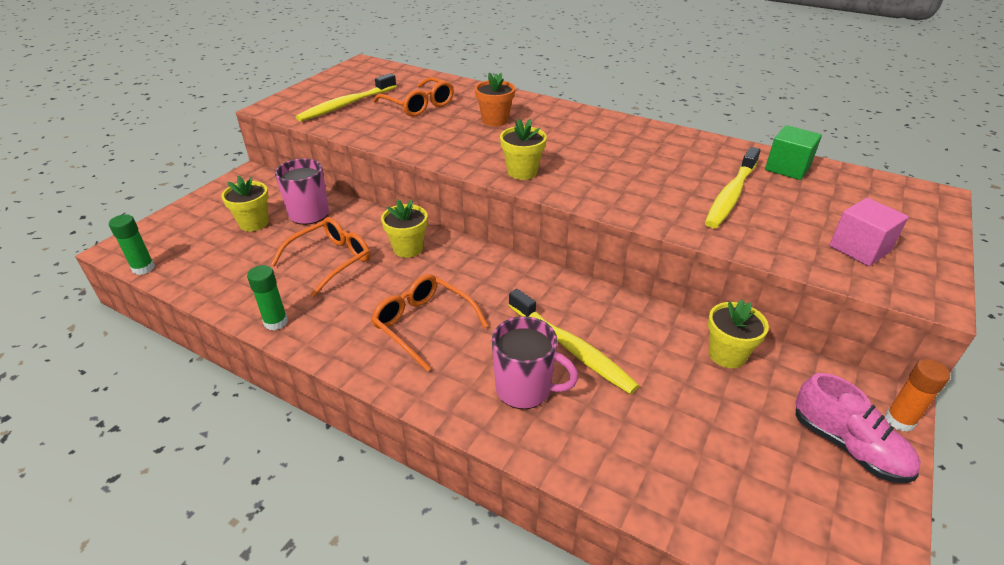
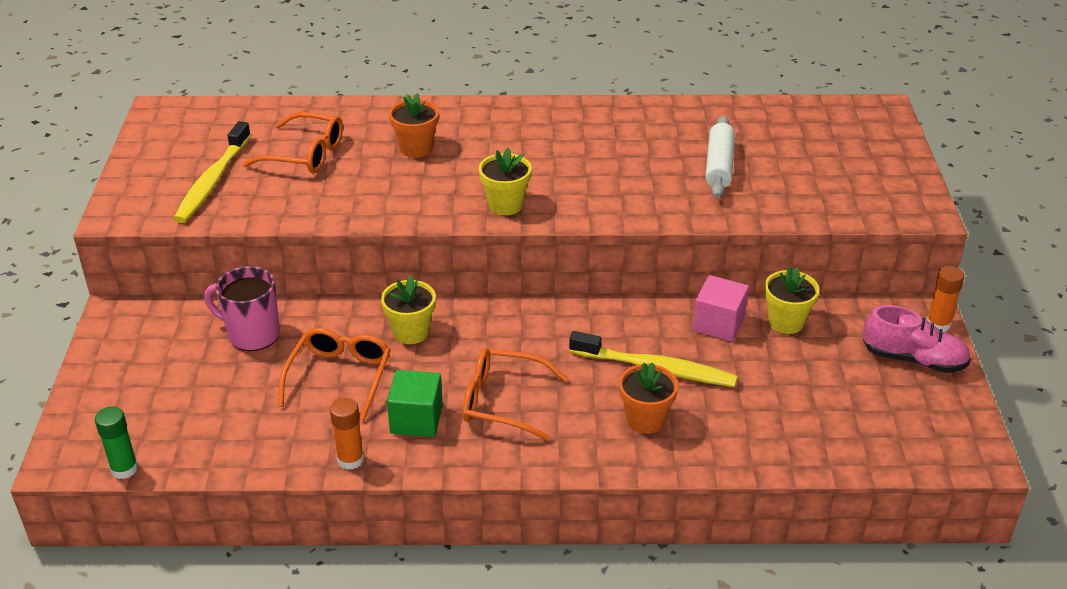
camera: 30 degrees left, 0 degrees up
yellow flower pot [221,176,269,231] -> none
green glue stick [247,265,288,330] -> orange glue stick [330,398,364,470]
pink mug [492,316,578,409] -> orange flower pot [619,362,678,434]
yellow toothbrush [705,147,761,228] -> white rolling pin [705,116,735,198]
green cube [765,125,822,180] -> green cube moved to [387,370,443,437]
pink cube [829,198,909,266] -> pink cube moved to [693,275,749,342]

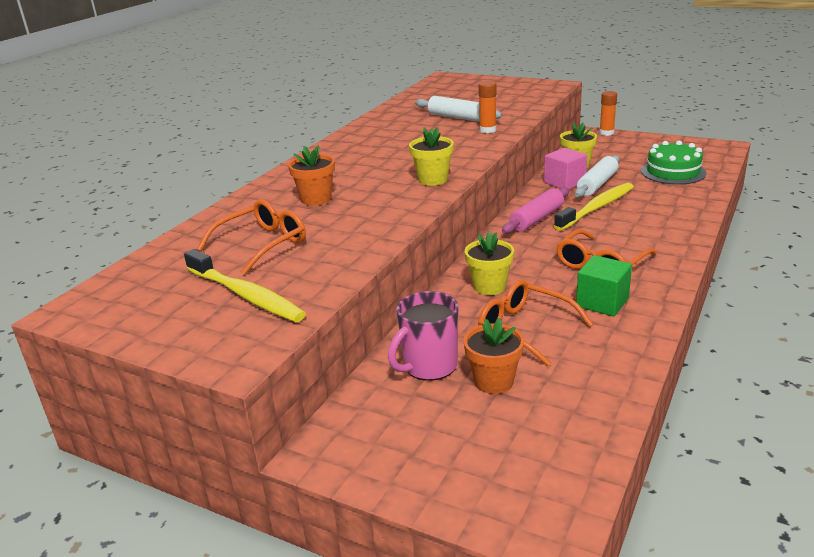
camera: 60 degrees left, 10 degrees down
green glue stick [95,407,138,479] -> none
orange glue stick [330,398,364,470] -> orange glue stick moved to [478,81,497,133]
orange flower pot [619,362,678,434] -> orange flower pot moved to [464,318,524,394]
pink shoe [863,305,971,373] -> none
none -> pink rolling pin [502,187,569,234]
none -> white rolling pin [575,155,620,197]
none -> green cake [641,141,707,185]

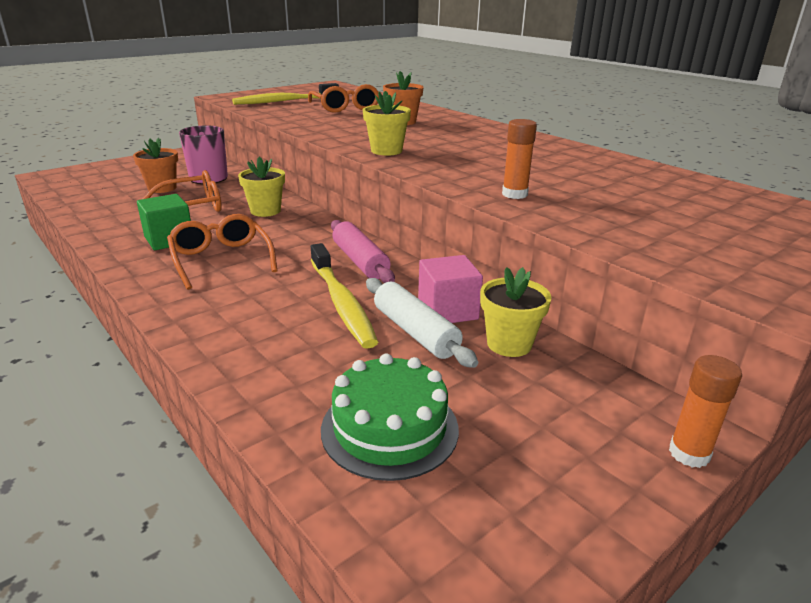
camera: 110 degrees right, 0 degrees up
white rolling pin [415,96,502,122] -> none

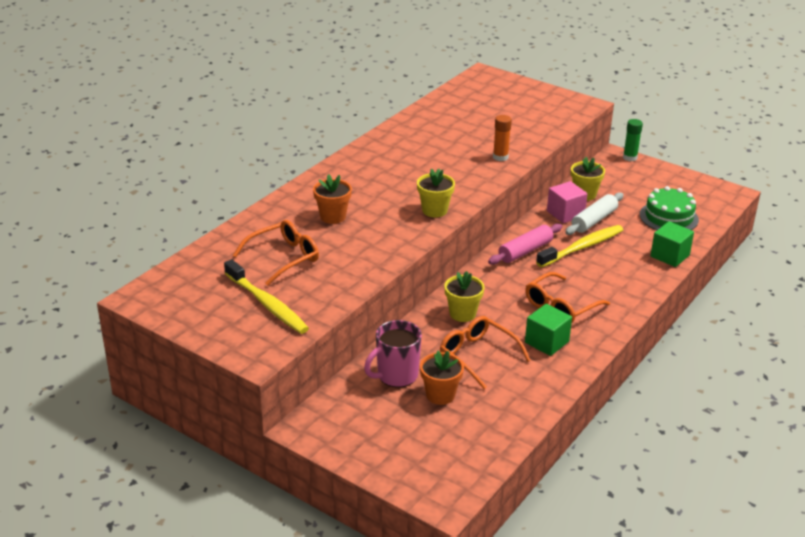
camera: 105 degrees left, 5 degrees up
orange glue stick [669,355,742,468] -> green glue stick [623,119,643,161]
none -> green cube [650,221,694,267]

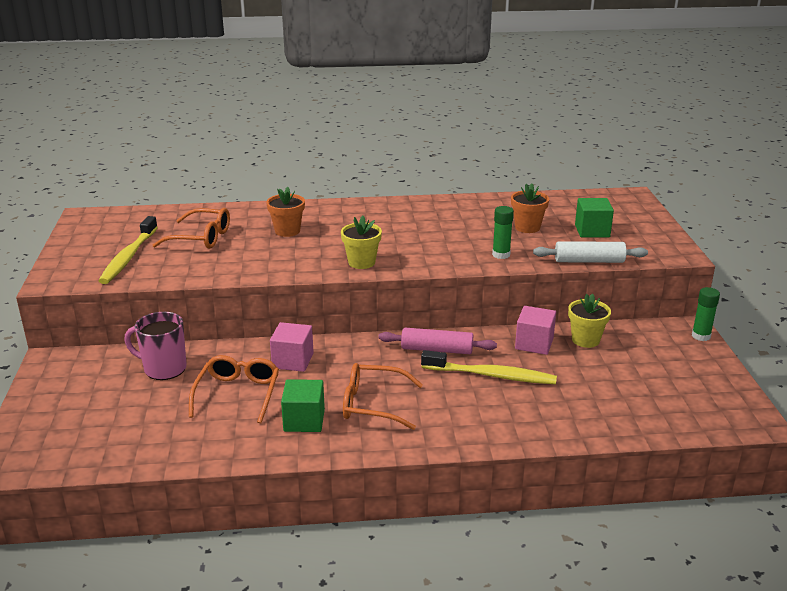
camera: 50 degrees right, 5 degrees down
orange flower pot [420,350,464,405] -> orange flower pot moved to [511,183,549,233]
yellow flower pot [444,271,485,322] -> pink cube [270,322,314,372]
orange glue stick [493,115,512,161] -> green glue stick [492,206,514,259]
white rolling pin [565,192,623,235] -> white rolling pin moved to [533,241,648,263]
green cake [640,186,699,230] -> none
green cube [650,221,694,267] -> green cube moved to [575,198,614,237]

